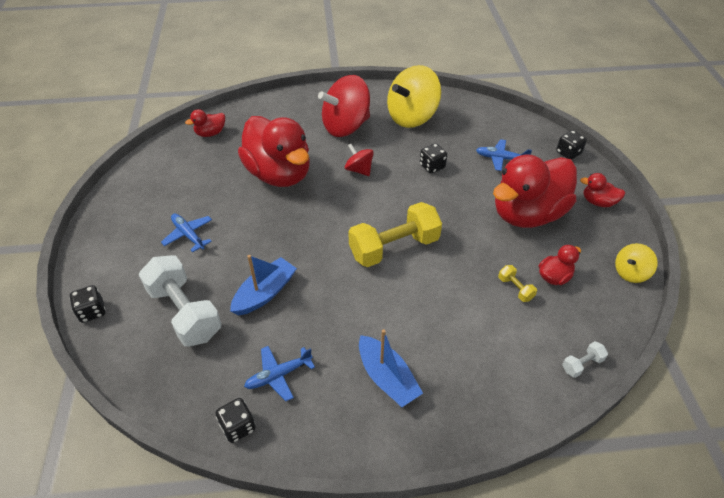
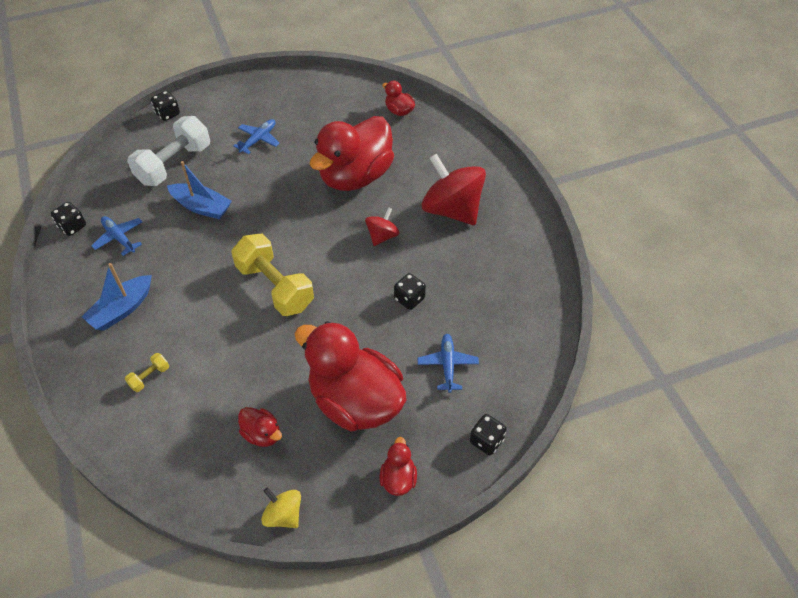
camera: 75 degrees right, 5 degrees up
yellow spinning top [387,65,441,128] -> none
yellow dumbbell [498,265,537,302] -> yellow dumbbell moved to [125,353,169,392]
white dumbbell [562,341,608,378] -> none

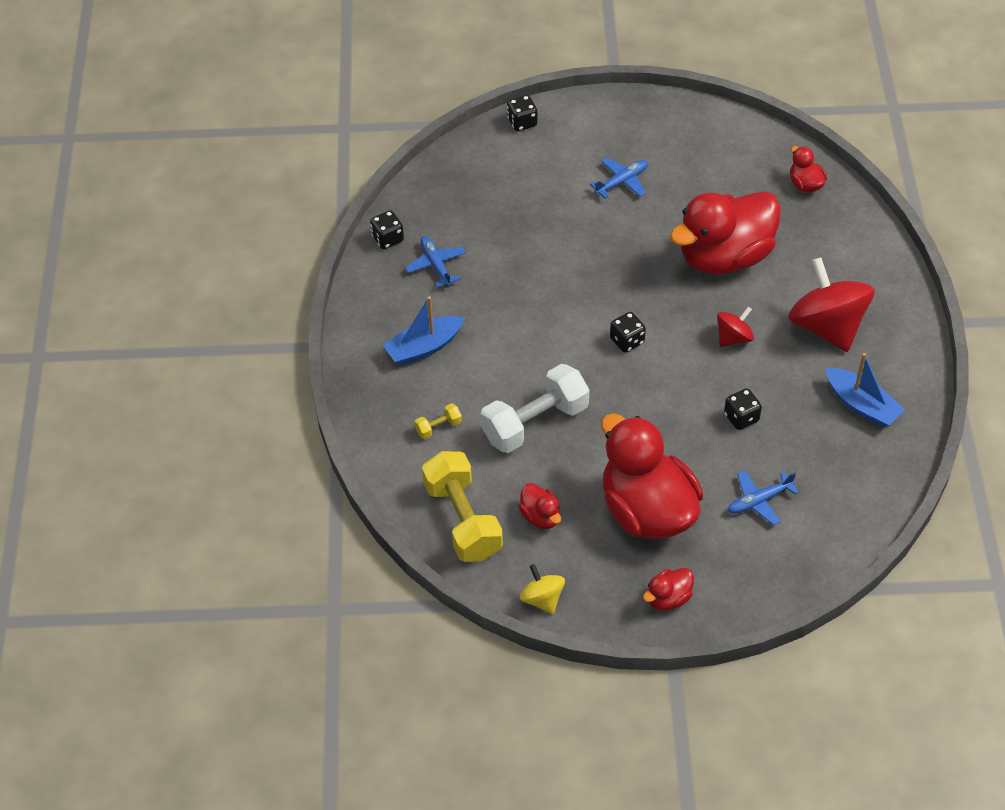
camera: 20 degrees right, 0 degrees up
white dumbbell [127,116,210,186] -> white dumbbell moved to [481,364,589,453]
blue boat [167,161,232,219] -> blue boat moved to [826,353,905,428]
yellow dumbbell [231,234,314,316] -> yellow dumbbell moved to [422,451,503,562]
red duck [380,437,417,496] -> red duck turned 150 degrees counterclockwise [643,568,694,611]
blue plane [418,334,479,393] -> blue plane turned 135 degrees counterclockwise [728,470,799,526]
black dice [470,414,507,455] -> black dice moved to [610,312,646,352]

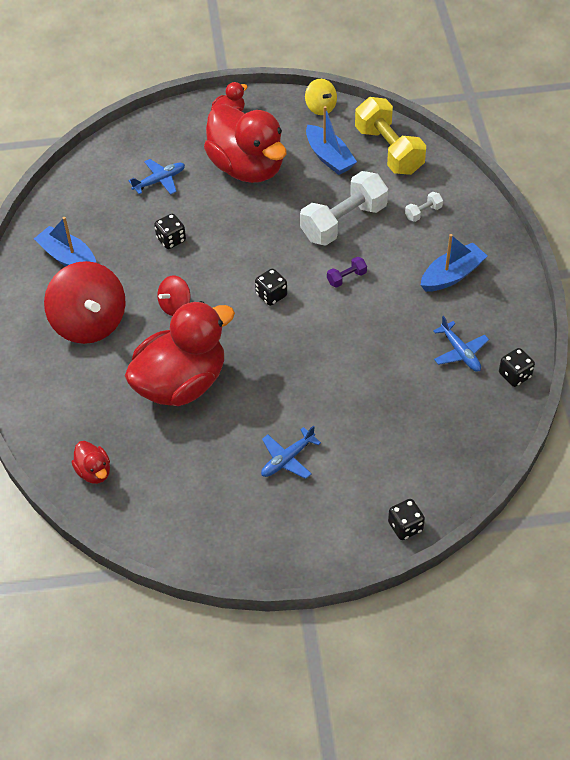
camera: 175 degrees right, 0 degrees up
yellow dumbbell [415,403,462,439] -> white dumbbell [405,192,443,222]
red duck [518,483,561,529] -> blue boat [306,106,357,175]
none -> purple dumbbell [327,257,367,288]

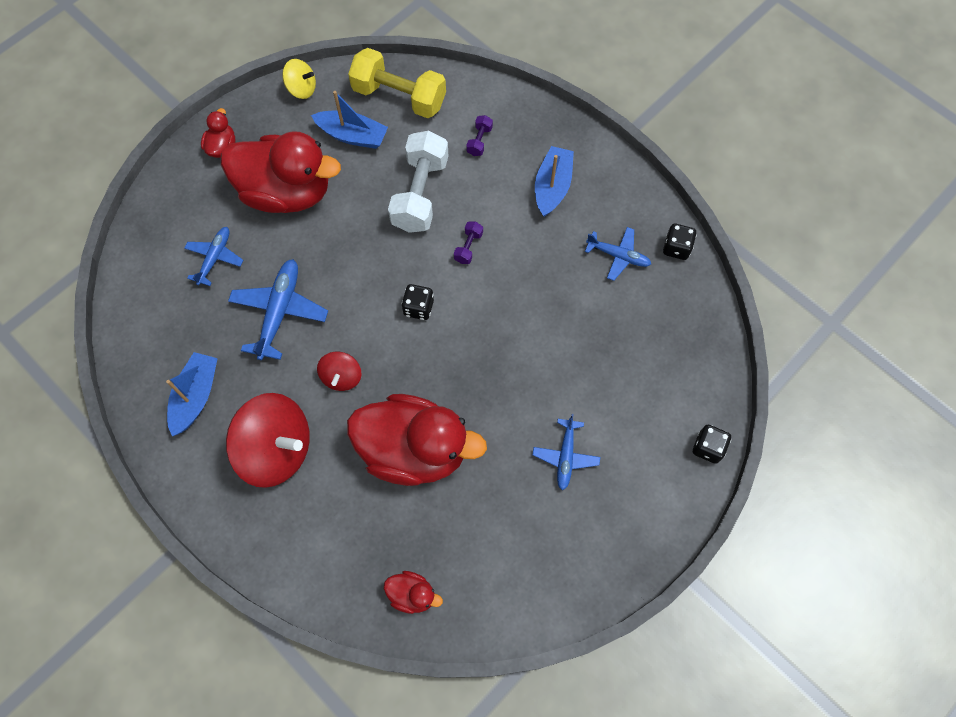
camera: 40 degrees left, 15 degrees up
blue boat [34,217,96,266] -> blue boat turned 105 degrees clockwise [166,352,218,436]
red duck [125,301,235,406] -> red duck turned 90 degrees clockwise [347,394,487,486]
black dice [154,214,186,249] -> blue plane [228,259,328,360]
white dumbbell [405,192,443,222] -> purple dumbbell [466,115,493,156]

